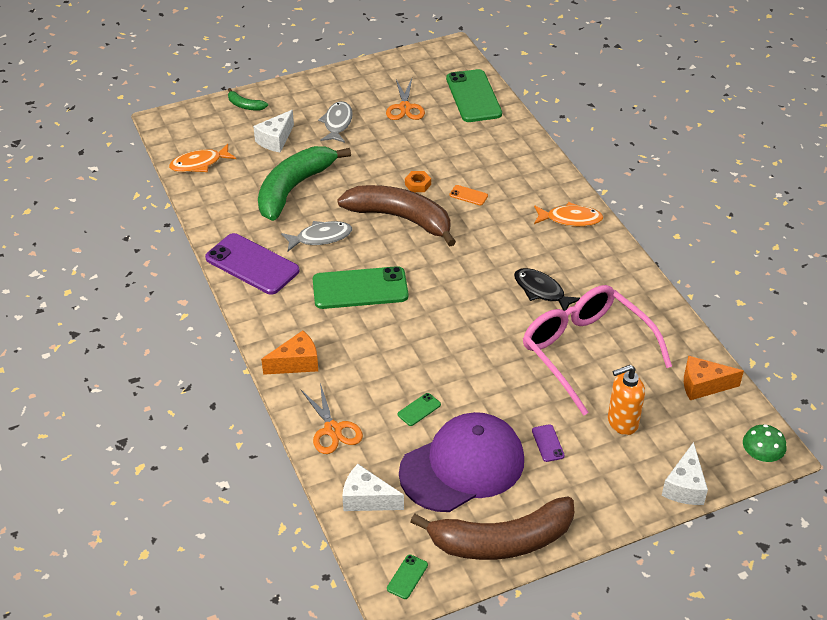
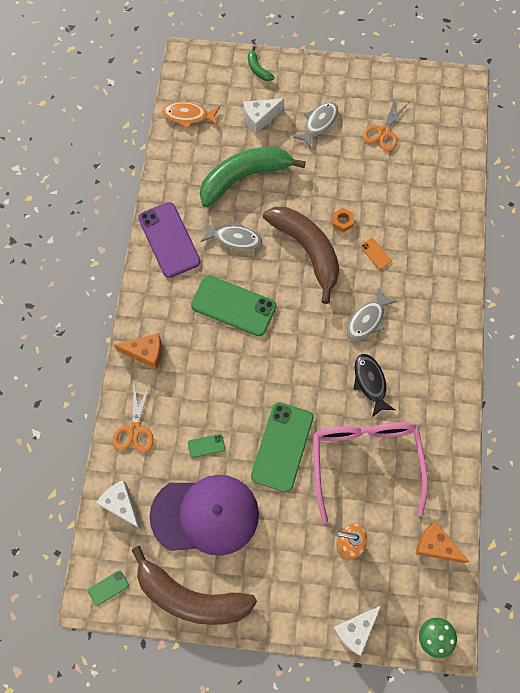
camera: 30 degrees right, 25 degrees up
green phone [446,69,502,122] -> green phone moved to [251,402,313,492]
purple phone [532,424,565,462] -> none
orange fish [534,202,603,227] -> none
none -> grey fish [347,287,397,341]

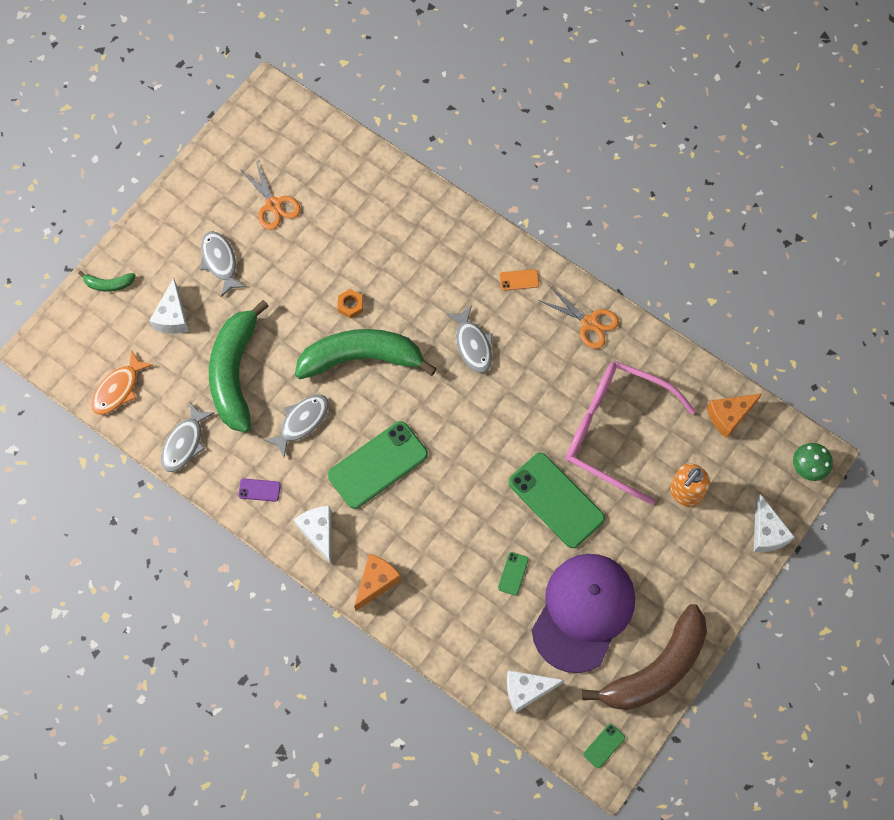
camera: 60 degrees left, 0 degrees up
green phone [88,570,129,606] -> green phone turned 45 degrees clockwise [583,724,625,768]
orange scissors [113,382,154,453] -> orange scissors moved to [538,285,619,349]
purple phone [138,202,201,278] -> purple phone [238,478,281,502], size x0.42
brown banana [263,207,339,304] -> green banana [295,329,437,379]
black fish [353,354,395,417] -> none
orange phone [360,238,392,269] -> orange phone moved to [500,269,539,291]
none -> grey fish [161,403,214,472]
none -> white cheese [294,506,331,564]

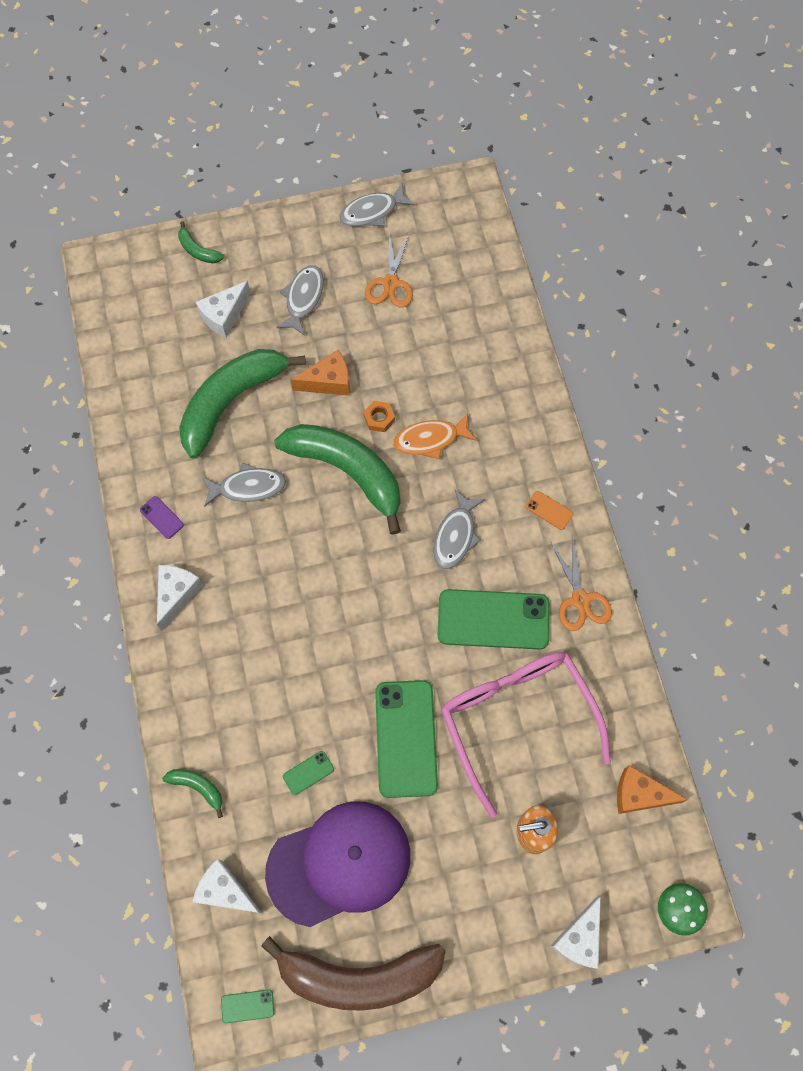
camera: 40 degrees right, 0 degrees up
orange fish [91,350,153,415] -> orange fish moved to [393,413,477,459]
grey fish [161,403,214,472] -> grey fish moved to [339,183,415,227]
green phone [328,421,428,509] -> green phone moved to [438,589,550,649]
orange cheese [354,554,401,611] -> orange cheese moved to [290,349,350,395]
none -> green banana [162,769,223,818]

